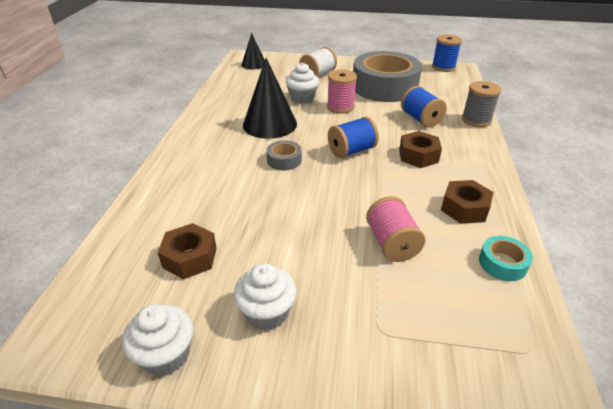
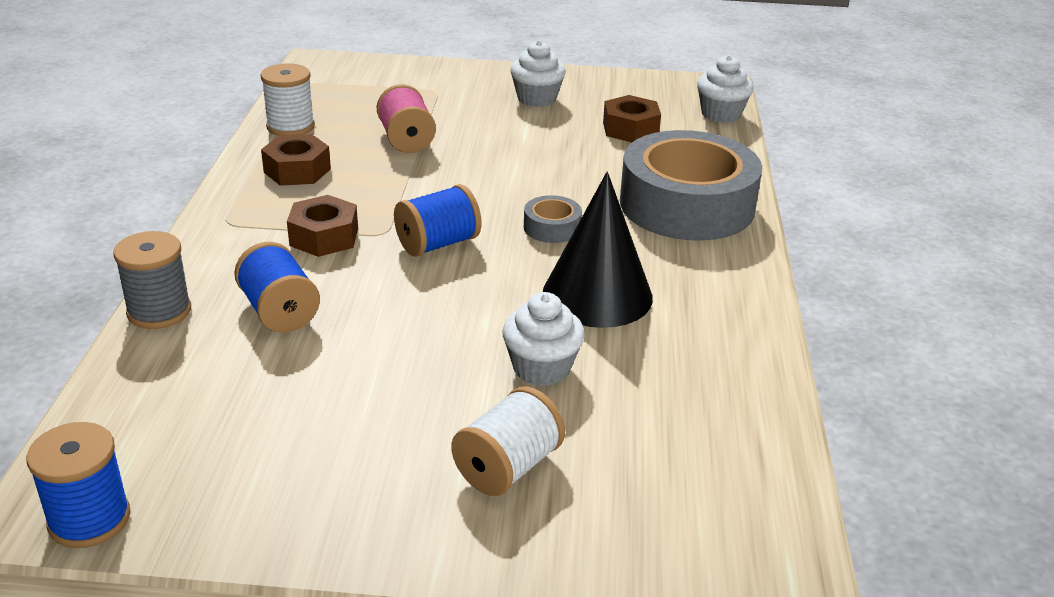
camera: 175 degrees right, 5 degrees down
white cupcake [123,304,193,376] -> white cupcake moved to [697,55,754,123]
black cone [242,33,265,69] -> none
pink spool [327,70,357,114] -> none
grey tape [353,51,422,102] -> grey tape moved to [620,130,762,241]
turquoise tape [479,236,533,281] -> white spool [261,63,315,136]

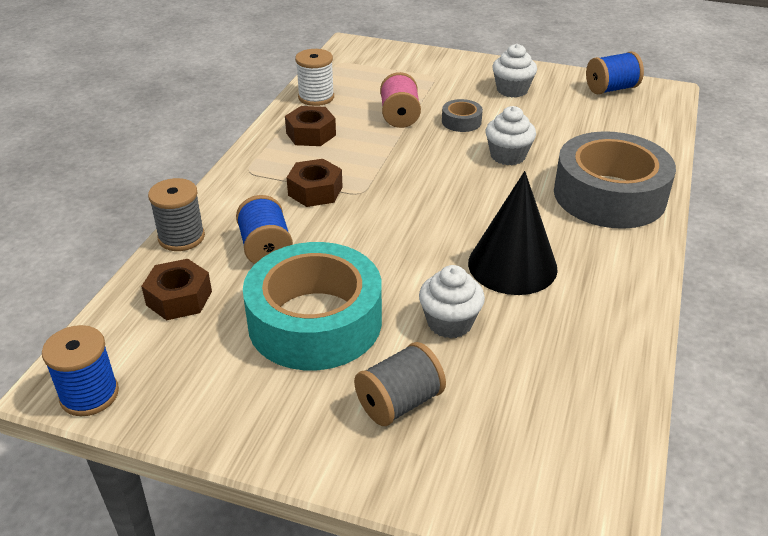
camera: 15 degrees right, 5 degrees up
blue spool [394,184,481,257] -> blue spool moved to [586,51,644,95]
white spool [451,386,565,496] -> grey spool [354,342,446,426]
grey tape [524,195,582,243] -> grey tape moved to [442,99,483,132]
brown nut [603,95,661,142] -> brown nut moved to [141,259,212,320]
white cupcake [697,55,754,123] -> white cupcake moved to [486,106,536,165]
none -> turquoise tape [243,242,382,370]

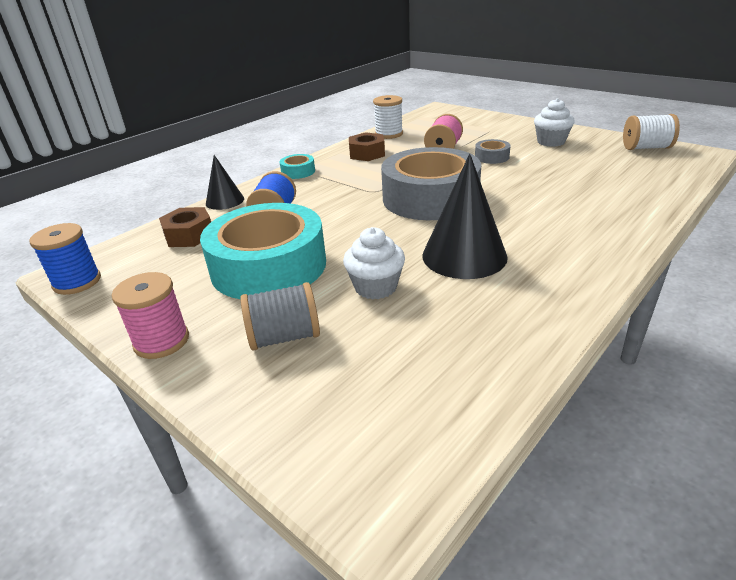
camera: 25 degrees right, 5 degrees down
grey spool [148,178,205,251] -> black cone [206,155,244,210]
brown nut [286,159,343,207] -> none
white cupcake [486,106,536,165] -> none
grey tape [554,131,676,229] -> grey tape moved to [381,147,481,220]
blue spool [586,51,644,95] -> white spool [623,114,680,150]
none -> pink spool [112,272,189,359]
none -> turquoise tape [279,154,315,179]

